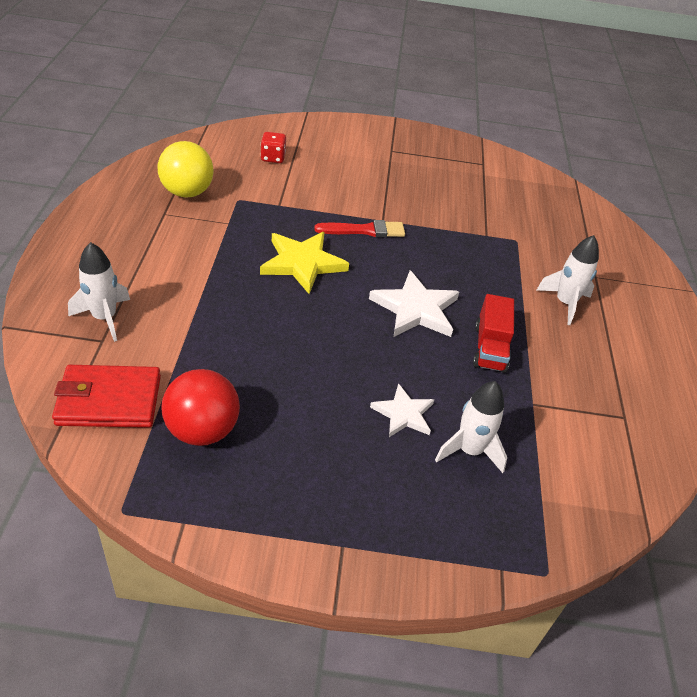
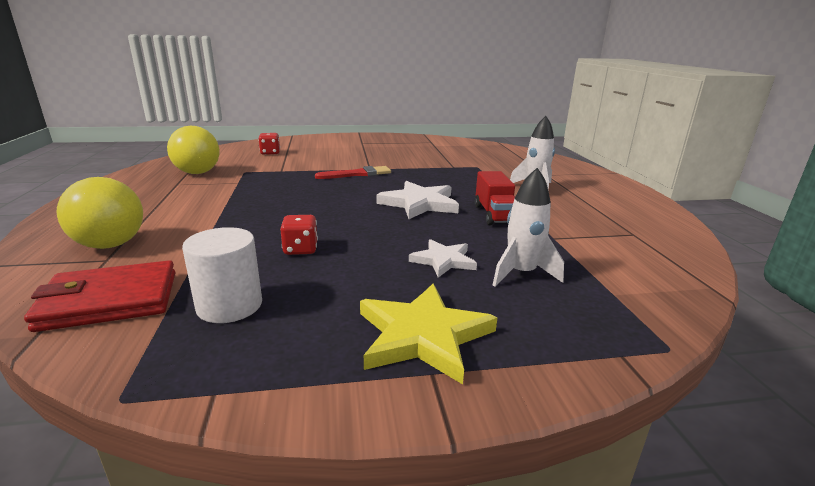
camera: 10 degrees left, 20 degrees down
white rocket [68,242,130,342] -> yellow ball [57,177,143,249]
red ball [162,369,240,446] -> white cylinder [182,227,262,323]
yellow star [260,232,349,294] -> yellow star moved to [360,284,497,384]
none -> red dice [280,215,318,255]

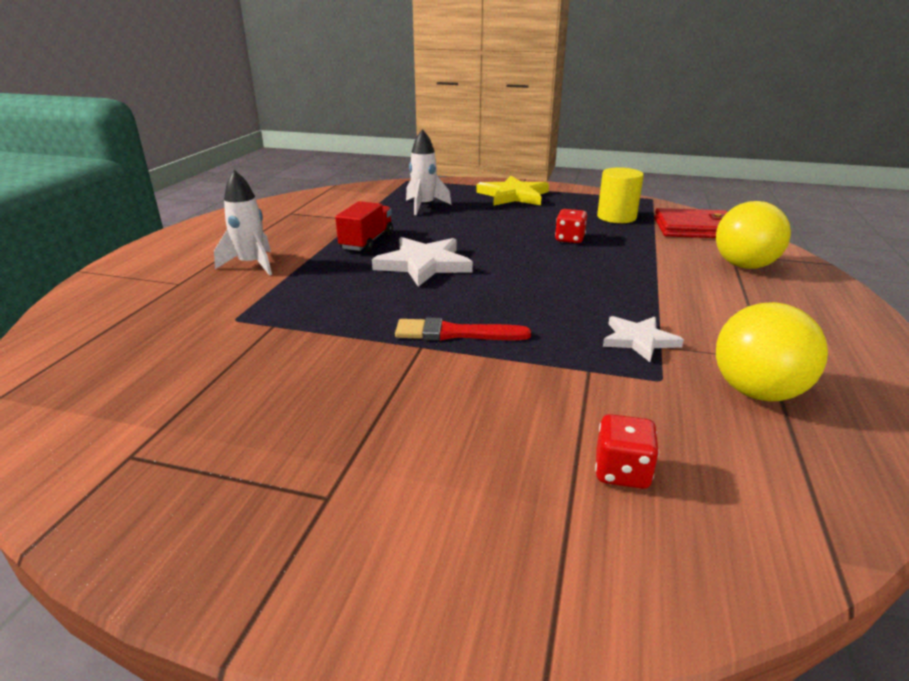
camera: 155 degrees left, 5 degrees up
white cylinder [182,227,262,323] -> yellow cylinder [597,167,644,223]
white star [409,239,477,278] -> white star moved to [603,316,684,362]

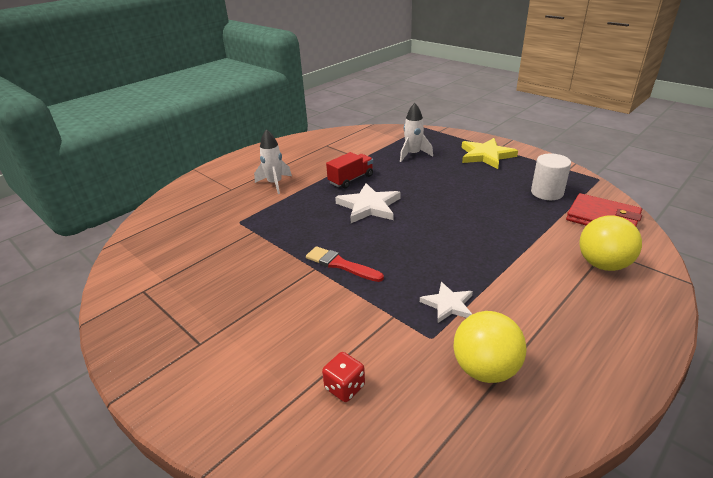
camera: 30 degrees right, 5 degrees up
red dice [555,209,587,243] -> none
yellow cylinder [597,167,644,223] -> white cylinder [531,154,571,200]

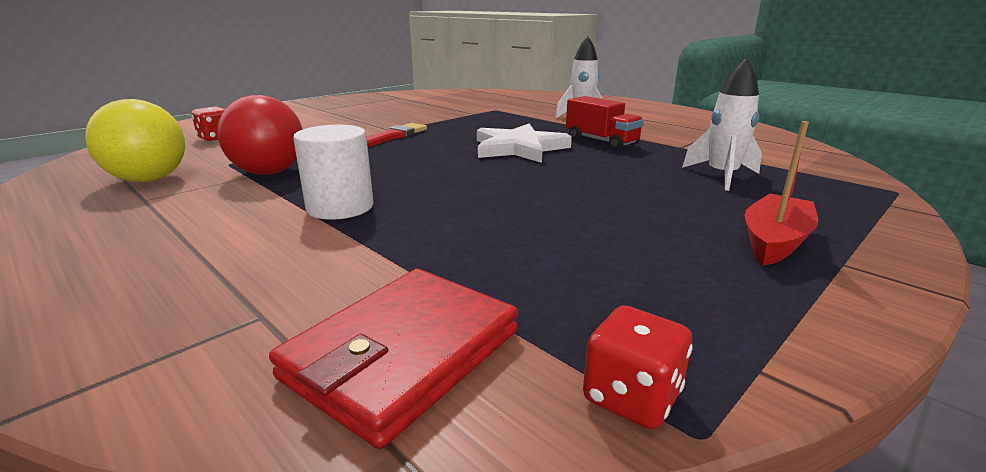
camera: 90 degrees right, 10 degrees down
white star [420,282,473,323] -> red ball [217,95,303,175]
yellow star [462,138,518,169] -> red boat [745,121,818,266]
white cylinder [531,154,571,200] -> white cylinder moved to [293,125,374,220]
yellow ball [580,215,642,271] -> none
none -> red dice [583,306,693,429]

